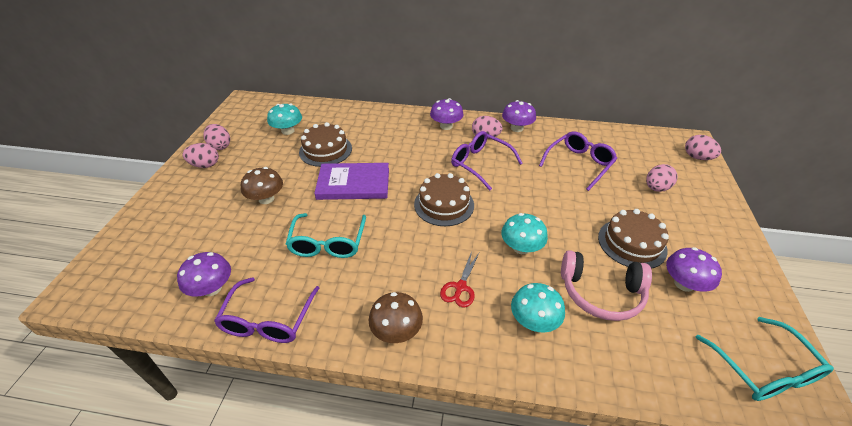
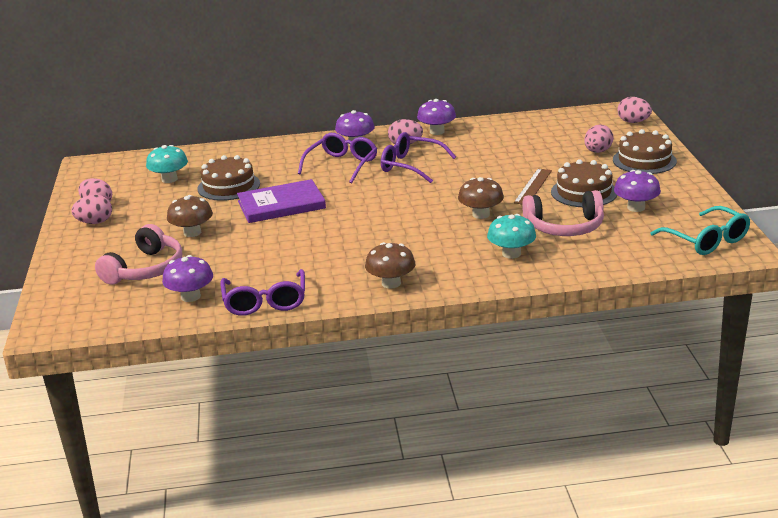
camera: 15 degrees left, 15 degrees down
turquoise glasses [286,213,366,258] -> none
brown cake [414,173,474,226] -> brown cake moved to [613,129,677,174]
red scissors [440,251,479,307] -> none
turquoise mushroom [501,213,548,254] -> brown mushroom [458,177,504,219]
purple glasses [539,132,617,191] -> purple glasses moved to [298,133,377,183]
none -> pink headphones [95,224,182,285]
none -> brown ruler [514,168,552,204]

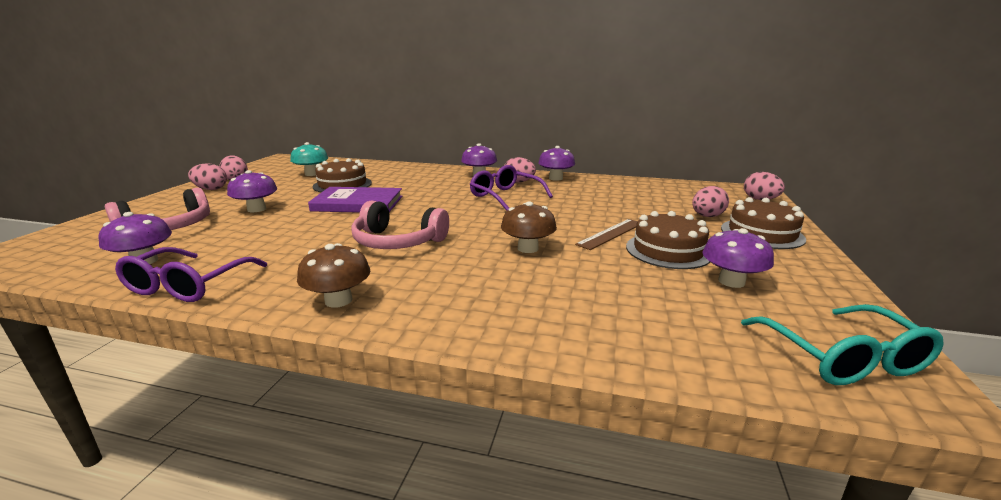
camera: 20 degrees right, 5 degrees down
brown mushroom [167,195,213,237] -> purple mushroom [227,170,277,212]
purple glasses [298,133,377,183] -> none
turquoise mushroom [487,214,536,259] -> none
pink headphones [522,190,604,236] -> pink headphones moved to [351,201,449,249]

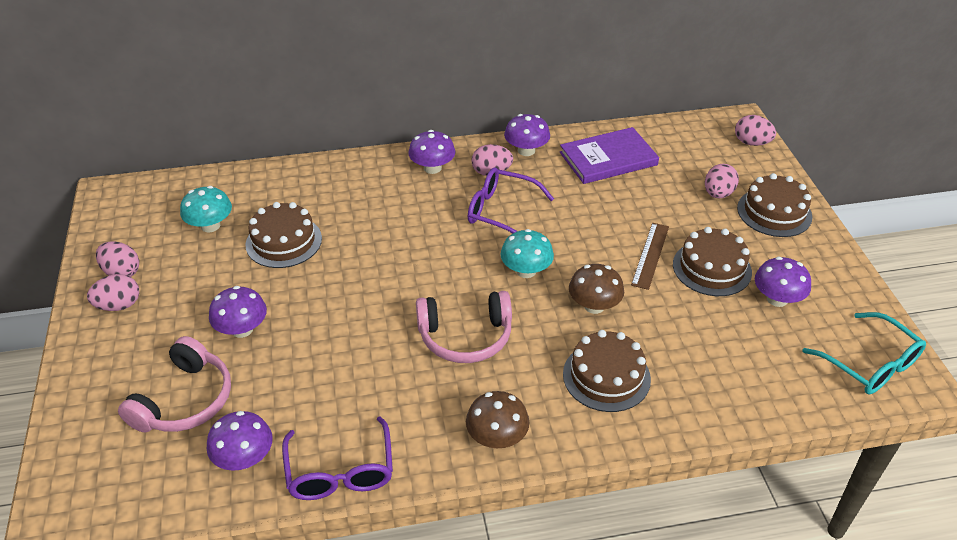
camera: 25 degrees left, 20 degrees up
purple book [308,187,402,213] -> purple book moved to [560,127,659,184]
none -> turquoise mushroom [500,229,554,278]
none -> brown cake [563,330,651,412]

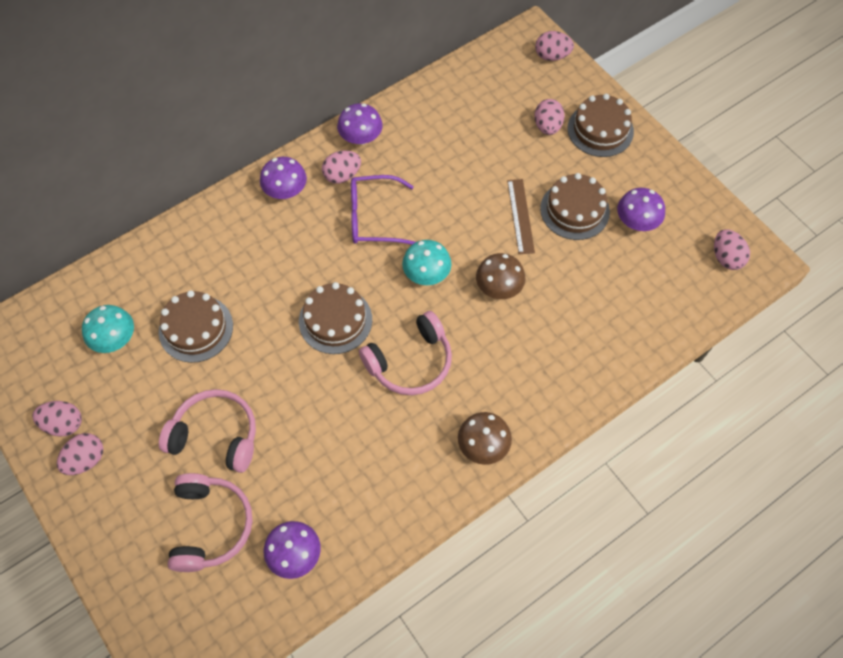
camera: 25 degrees left, 20 degrees up
purple mushroom [209,286,267,338] -> pink headphones [159,389,256,473]
purple glasses [282,416,393,500] -> none
purple book [560,127,659,184] -> none
brown cake [563,330,651,412] -> brown cake moved to [299,282,372,354]
turquoise glasses [802,312,926,394] -> pink egg [714,229,750,270]

